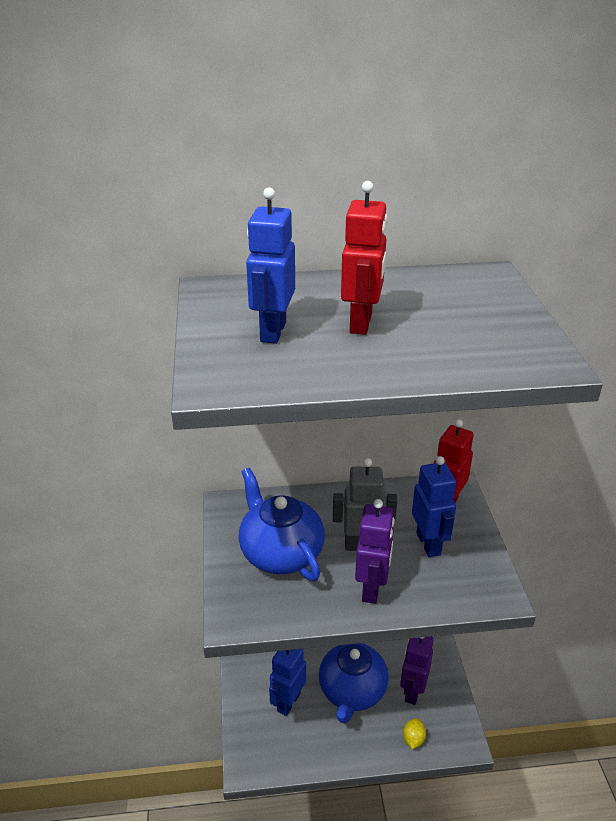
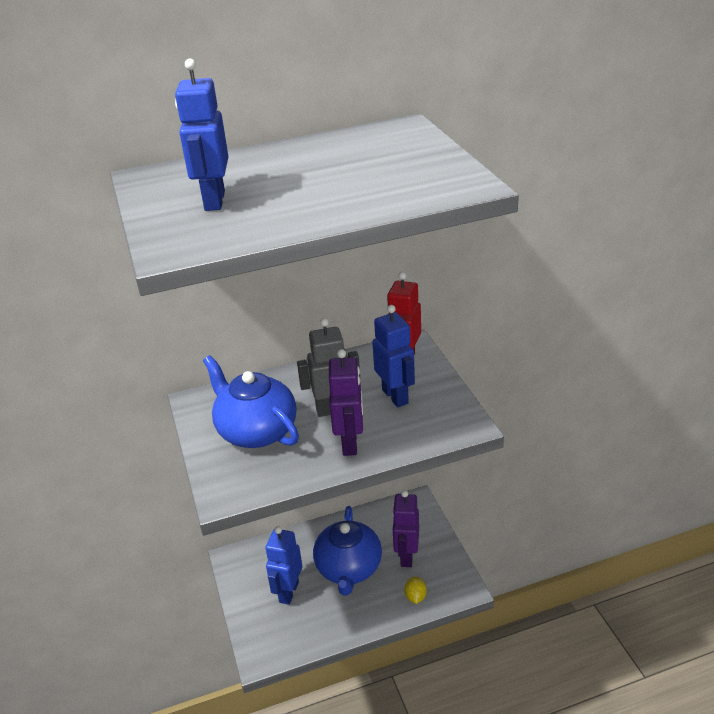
camera: 10 degrees left, 0 degrees up
red robot [341,181,388,335] -> none

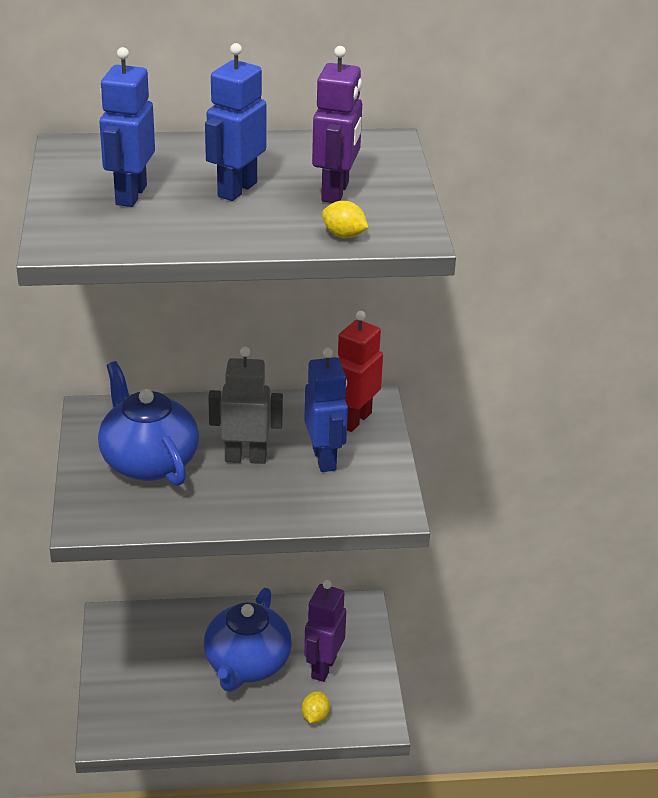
camera: 10 degrees right, 0 degrees up
blue robot [266,526,302,605] -> blue robot moved to [205,43,266,201]
purple robot [329,349,363,456] -> purple robot moved to [312,46,362,203]
none -> yellow lemon [322,201,368,238]

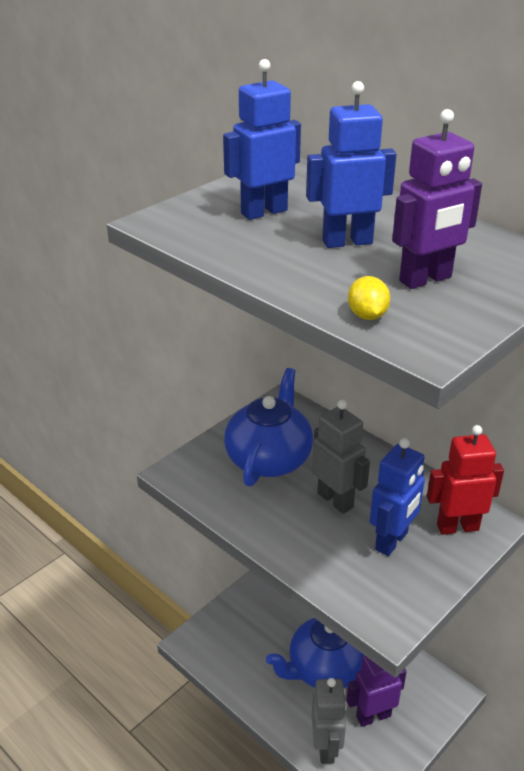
camera: 50 degrees right, 0 degrees up
yellow lemon [302,691,330,723] -> grey robot [312,678,347,764]

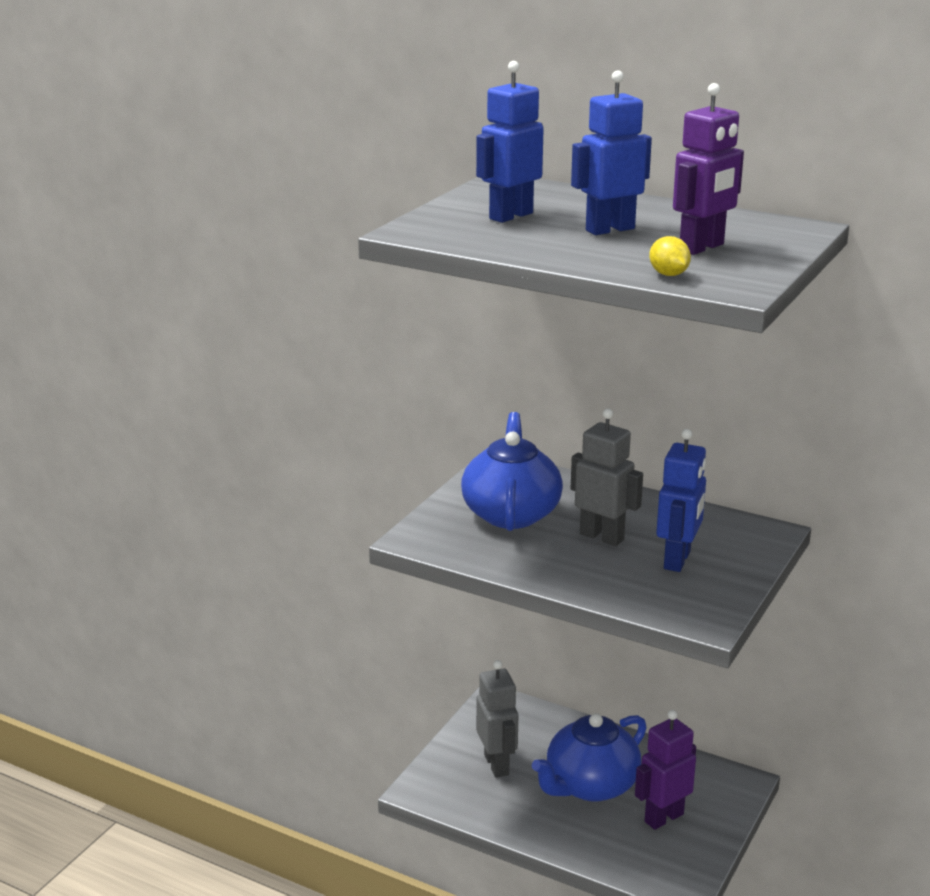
camera: 15 degrees left, 10 degrees down
grey robot [312,678,347,764] -> grey robot moved to [476,660,518,778]
red robot [427,425,504,535] -> none

